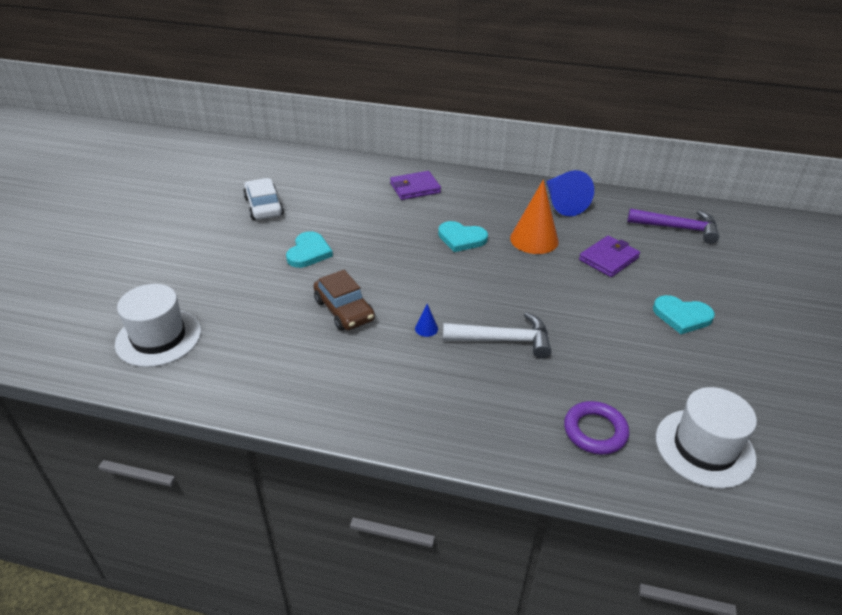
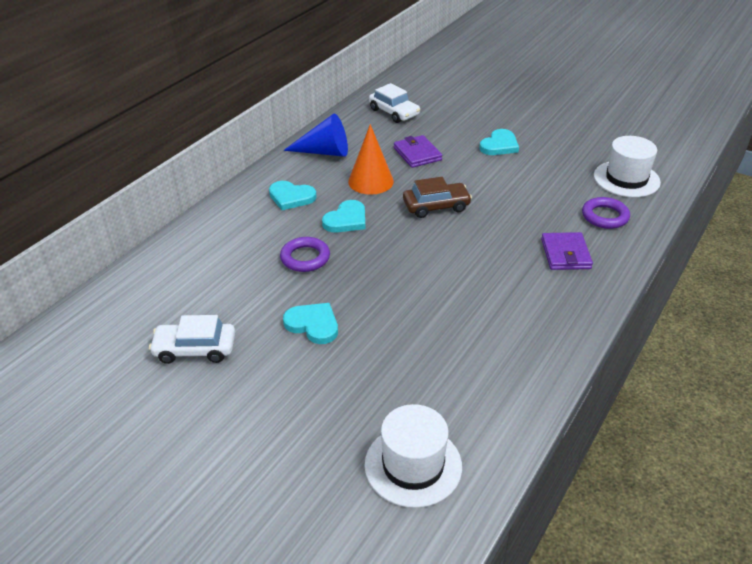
camera: 70 degrees left, 0 degrees up
brown car [314,270,375,331] -> brown car moved to [403,177,472,218]
purple wallet [390,171,441,200] -> purple wallet moved to [541,232,593,270]
blue cone [415,304,438,337] -> none
white hammer [443,312,551,359] -> none
purple hammer [627,208,719,244] -> white car [369,83,420,123]
none -> turquoise heart [269,181,317,210]
none -> purple ring [280,237,330,272]

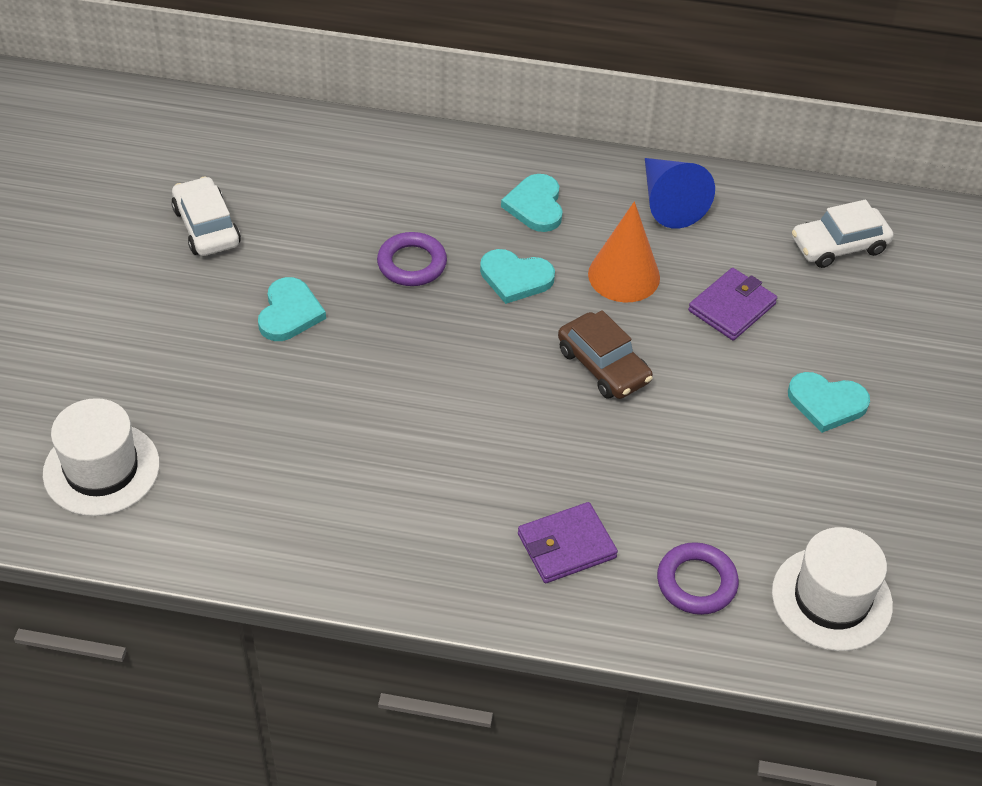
camera: 65 degrees right, 10 degrees up
white car [369,83,420,123] -> white car turned 45 degrees clockwise [792,200,893,268]

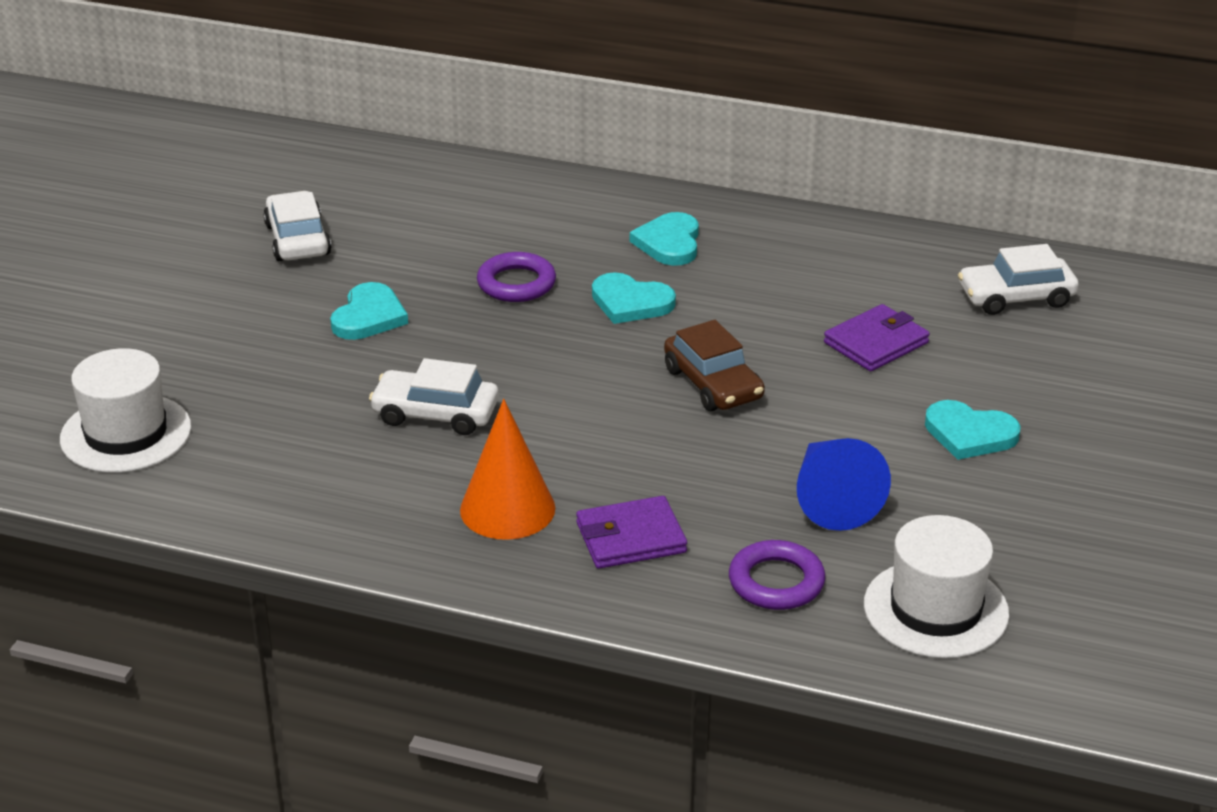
camera: 10 degrees right, 15 degrees down
orange cone [588,201,660,302] -> orange cone moved to [460,399,555,540]
blue cone [645,158,715,229] -> blue cone moved to [797,438,891,531]
none -> white car [369,358,499,435]

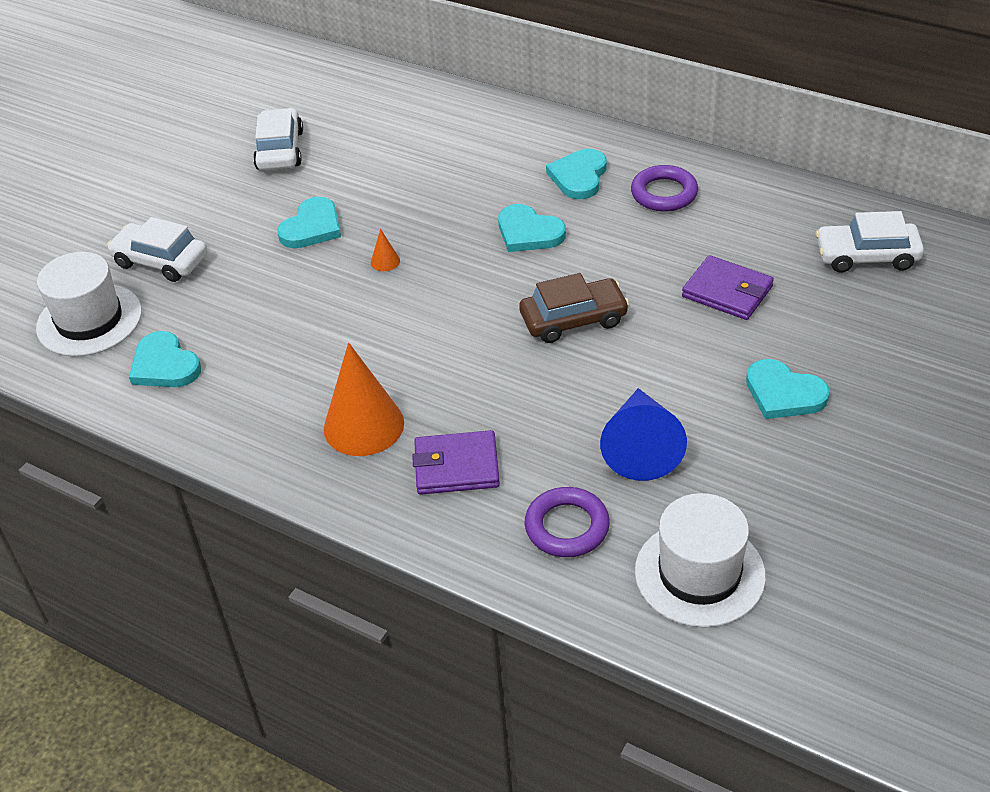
camera: 15 degrees right, 10 degrees up
white car [369,358,499,435] -> white car moved to [107,217,208,282]
purple ring [477,252,556,302] -> purple ring moved to [631,165,698,212]
brown car [664,320,765,411] -> brown car turned 90 degrees counterclockwise [519,273,629,343]
purple wallet [824,304,930,371] -> purple wallet turned 60 degrees clockwise [682,255,774,320]
none -> turquoise heart [129,331,201,387]
none -> orange cone [371,229,400,271]

